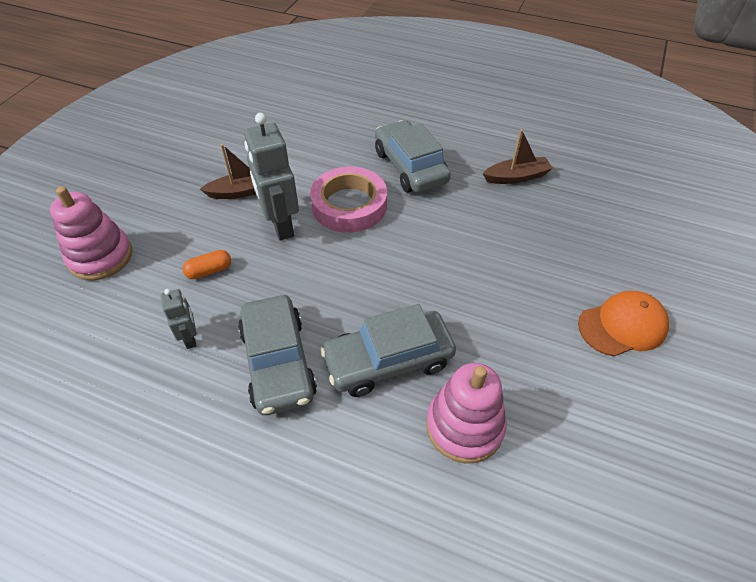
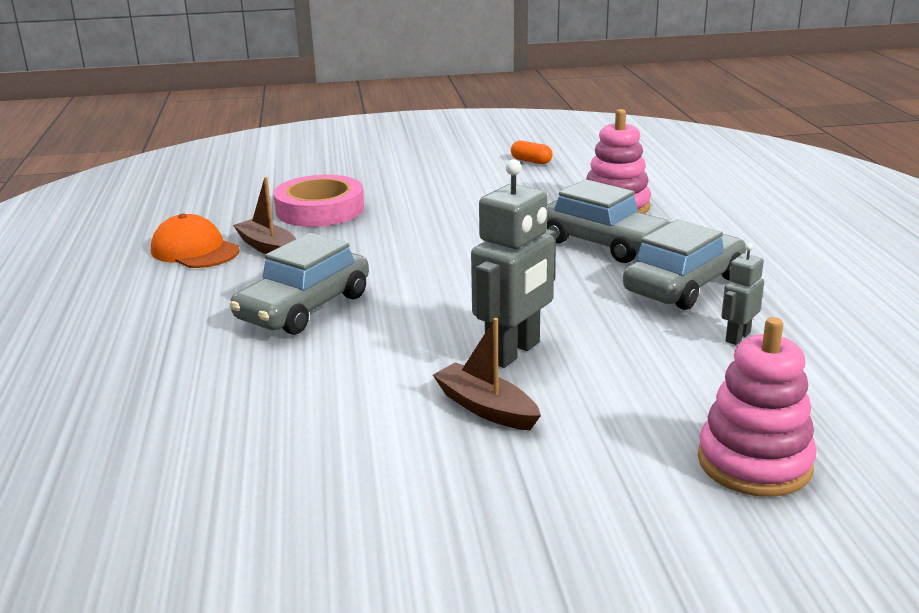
camera: 120 degrees left, 25 degrees down
orange capsule [182,250,231,279] -> orange capsule moved to [511,141,552,164]
pink tape [310,167,387,233] -> pink tape moved to [273,175,364,227]
orange cap [578,291,669,356] -> orange cap moved to [151,214,239,268]

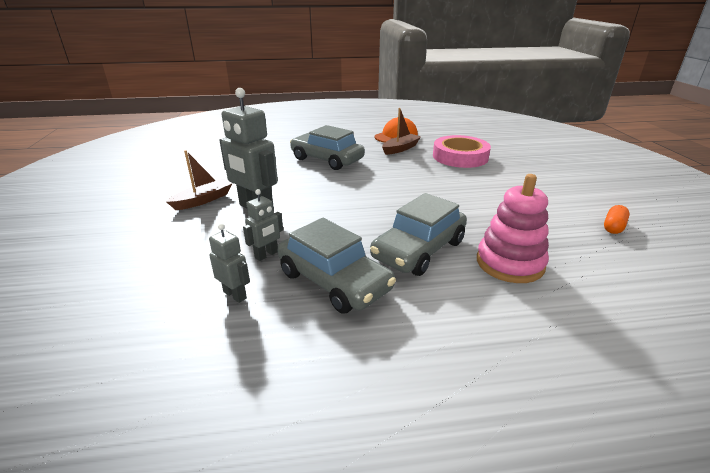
camera: 90 degrees right, 5 degrees up
pink stacking toy [698,317,817,497] -> none
none -> grey robot [243,189,283,261]

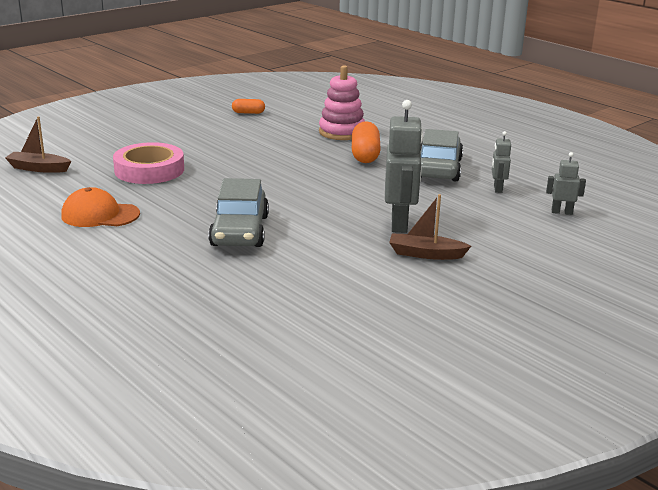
camera: 125 degrees left, 5 degrees down
grey robot [243,189,283,261] -> grey robot moved to [546,152,586,215]
grey car [370,193,467,276] -> orange capsule [352,121,381,163]
brown boat [382,108,421,155] -> brown boat moved to [5,116,71,173]

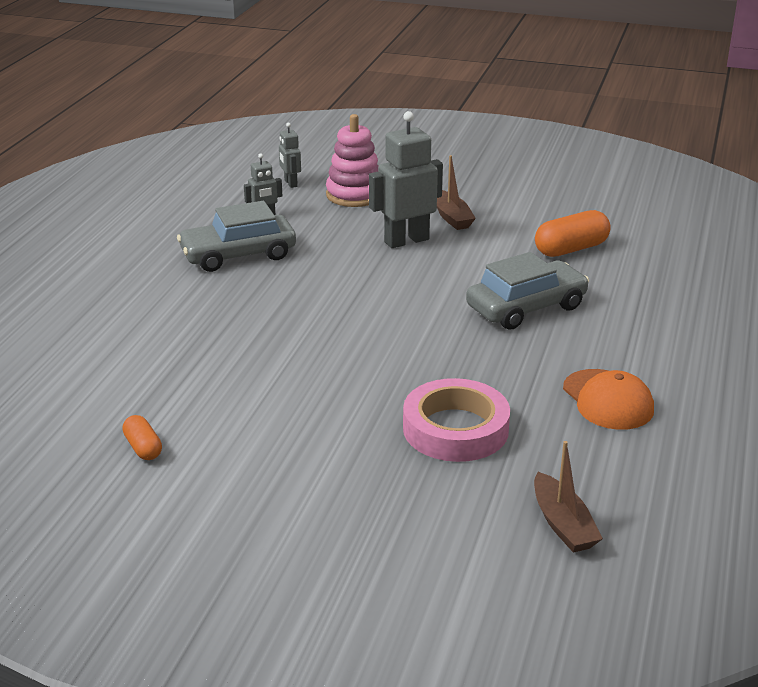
camera: 120 degrees left, 5 degrees up
pink stacking toy [319,66,365,140] -> pink stacking toy moved to [326,114,379,207]
orange capsule [352,121,381,163] -> orange capsule moved to [535,210,611,257]

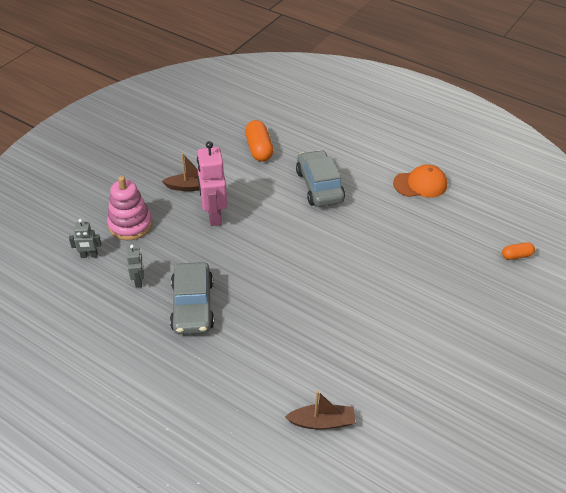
camera: 75 degrees left, 15 degrees up
orange capsule [122,415,162,460] -> orange capsule moved to [502,242,535,260]
grey robot [369,111,443,248] -> pink robot [197,141,227,226]
pink tape [403,378,510,462] -> none
brown boat [534,441,603,553] -> brown boat moved to [285,391,356,430]

